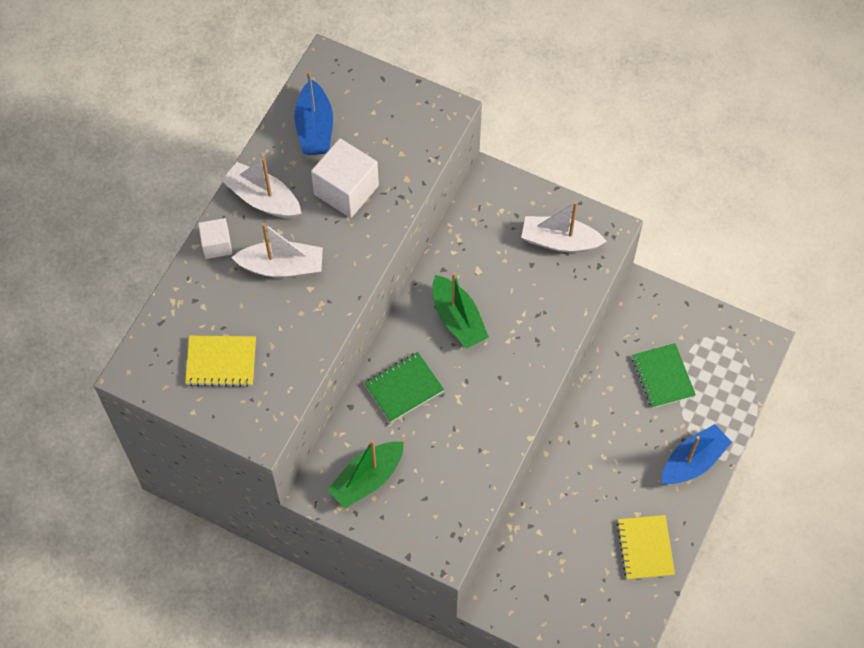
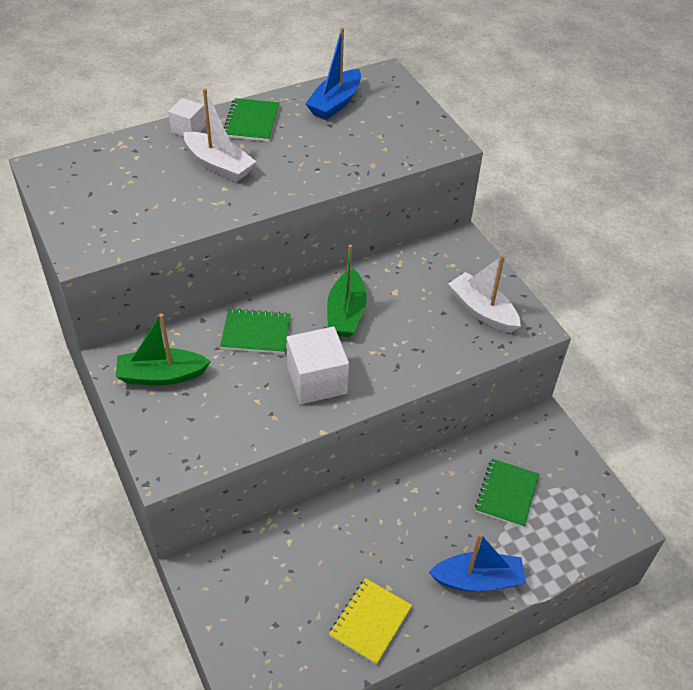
camera: 35 degrees right, 15 degrees down
yellow notebook [185,335,256,387] -> none
white boat [221,158,302,218] -> green notebook [224,98,280,141]
white cube [311,138,379,218] -> white cube moved to [287,327,349,404]

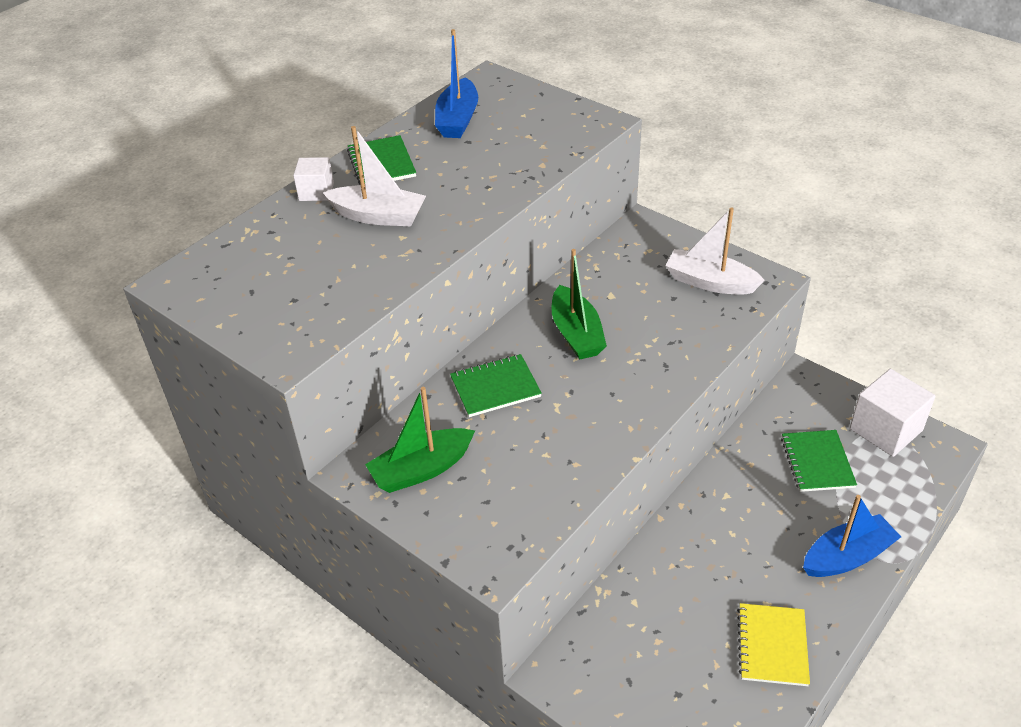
camera: 20 degrees left, 5 degrees down
white cube [287,327,349,404] -> white cube moved to [850,369,936,457]

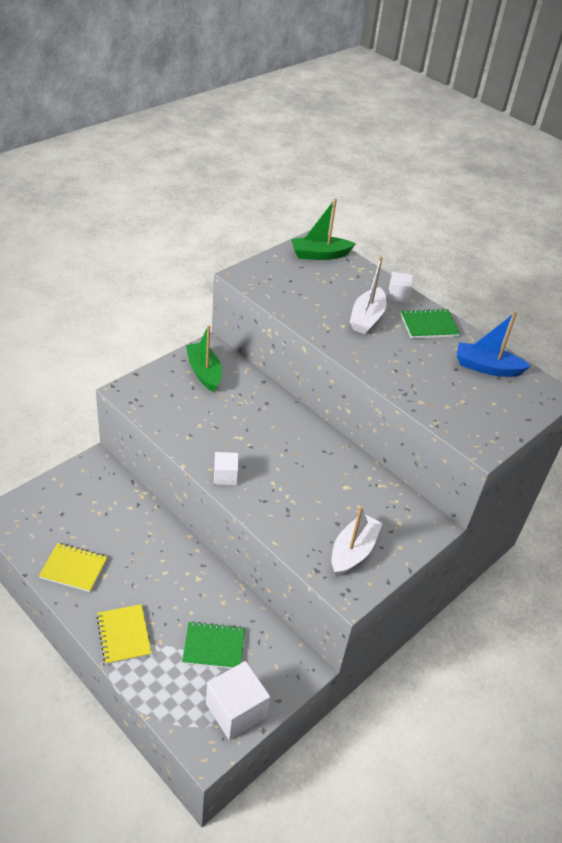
camera: 90 degrees right, 0 degrees up
green notebook [450,354,542,417] -> none
green boat [551,249,607,359] -> green boat moved to [291,199,355,260]
blue boat [803,495,901,577] -> yellow notebook [97,604,151,665]
none -> white cube [214,452,239,485]

